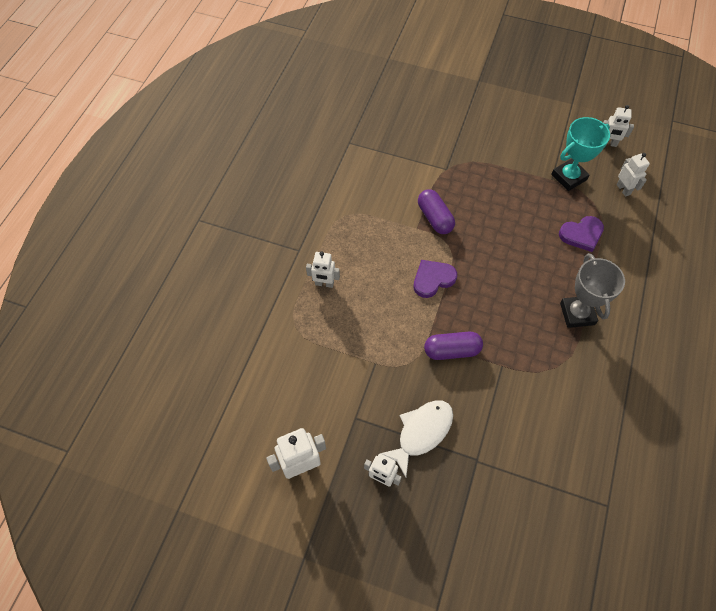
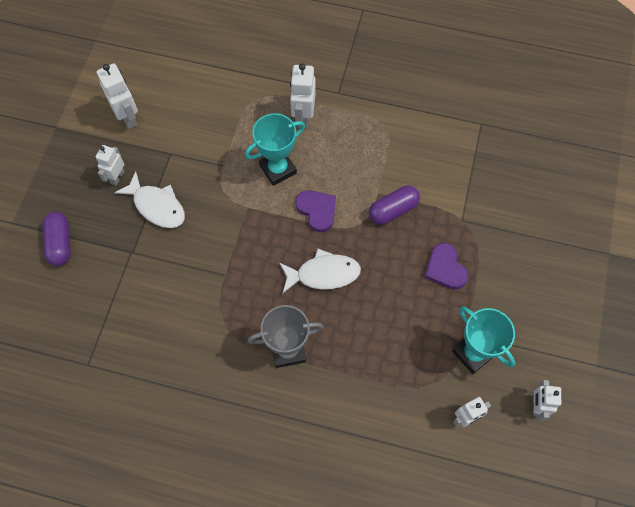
camera: 85 degrees right, 5 degrees up
white robot [306,251,340,288] -> white robot [290,63,315,129], size x1.51
purple capsule [424,332,483,360] -> purple capsule moved to [42,212,71,266]
purple heart [559,216,604,252] -> purple heart moved to [424,243,469,290]
none -> turquoise trophy [245,113,305,186]
none -> white fish [279,249,361,293]

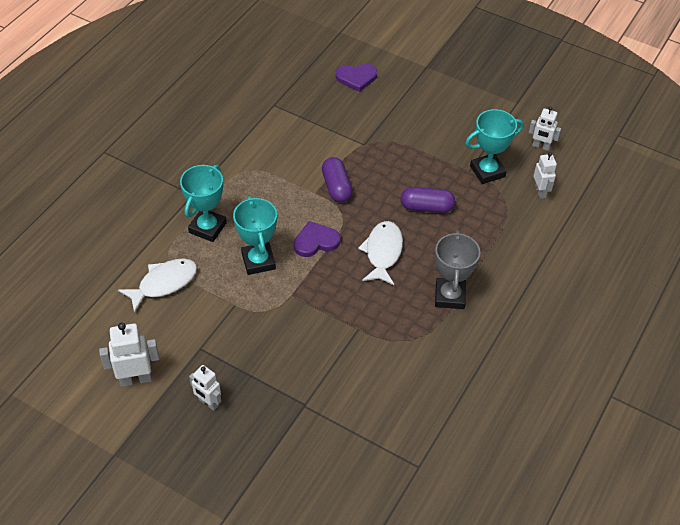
camera: 75 degrees left, 15 degrees down
purple capsule [42,212,71,266] -> purple capsule moved to [401,187,455,213]
white fish [114,171,185,228] -> white fish moved to [118,259,197,313]
white robot [290,63,315,129] -> turquoise trophy [180,165,227,242]
purple heart [424,243,469,290] -> purple heart moved to [336,64,377,92]

